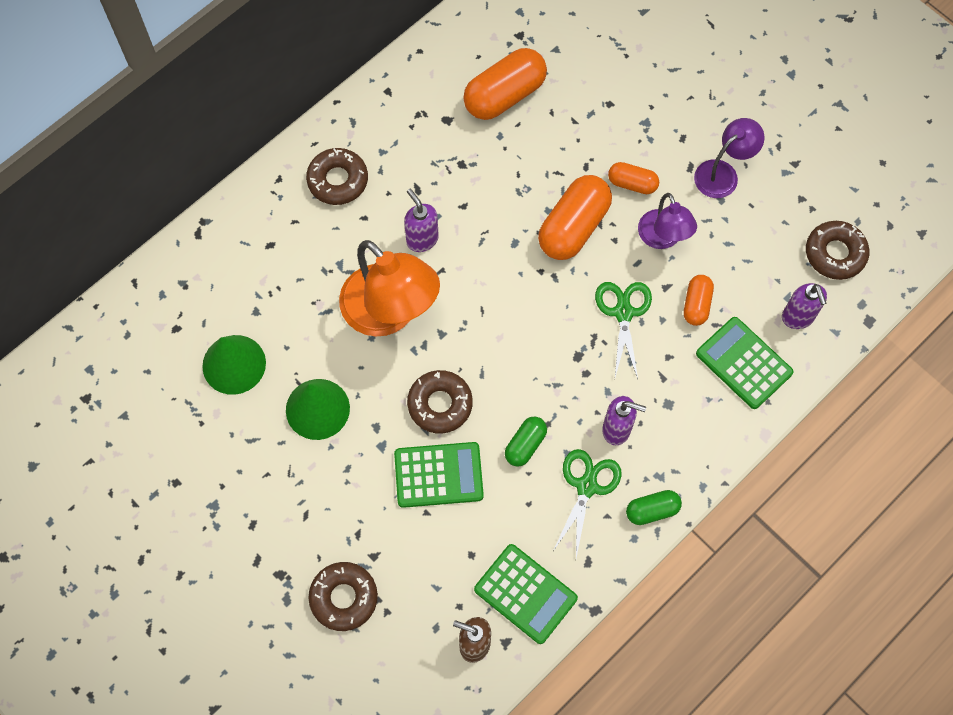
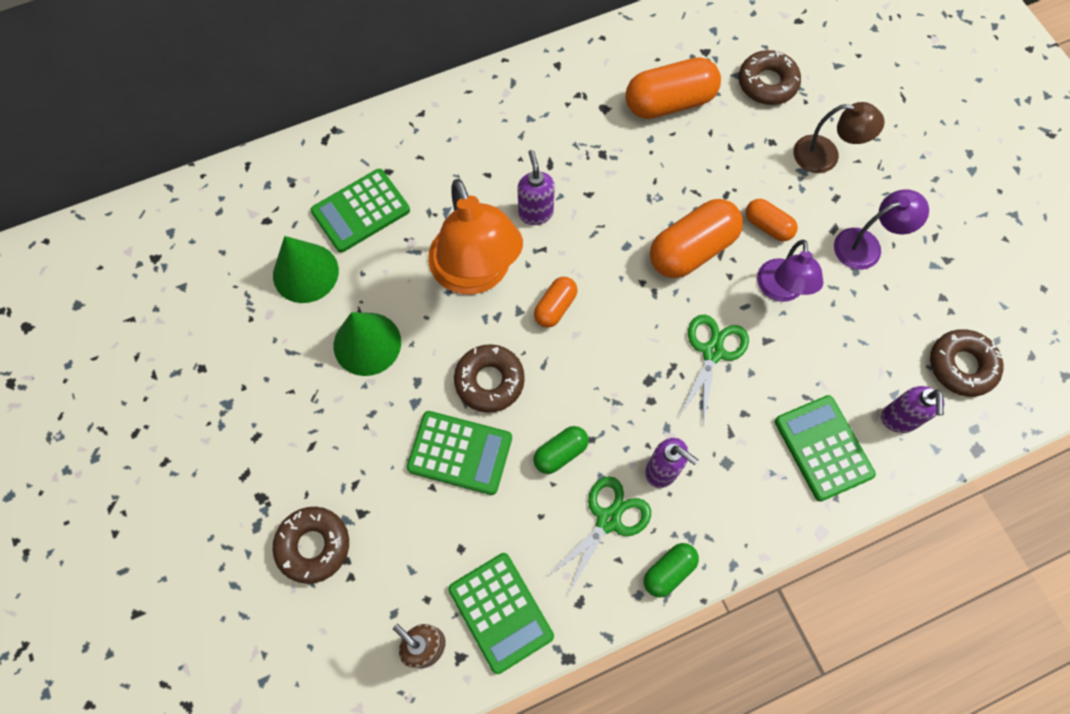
camera: 20 degrees right, 0 degrees up
brown donut [306,148,368,205] -> brown donut moved to [738,50,801,105]
green capsule [626,490,682,525] -> green capsule turned 45 degrees counterclockwise [644,543,699,597]
orange capsule [684,275,714,326] -> orange capsule moved to [534,277,578,328]
none -> green calculator [311,169,410,253]
none -> brown lamp [793,102,885,173]

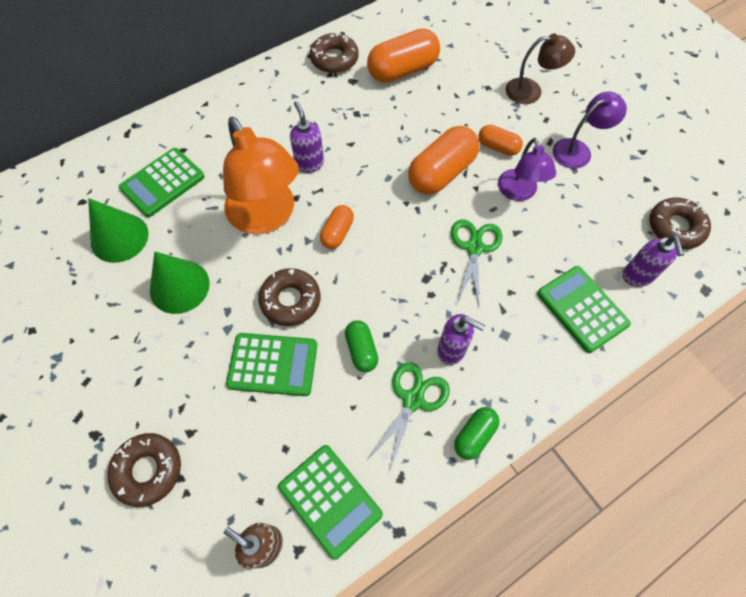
camera: 10 degrees left, 5 degrees down
green capsule [533,426,589,474] -> green capsule turned 60 degrees counterclockwise [345,320,378,372]
brown donut [738,50,801,105] -> brown donut moved to [310,32,359,73]

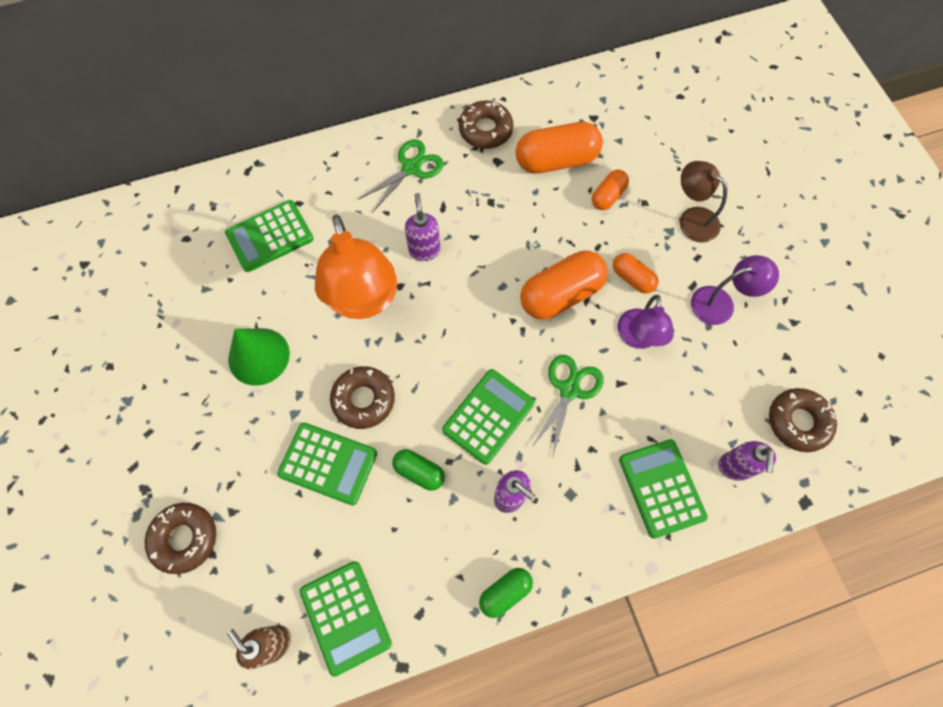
camera: 15 degrees right, 5 degrees up
green cone [88,198,149,263] -> none
orange capsule [320,205,354,249] -> orange capsule moved to [592,170,629,210]
green capsule [345,320,378,372] -> green capsule turned 60 degrees counterclockwise [392,449,445,491]
green scissors [367,362,450,472] -> green scissors moved to [358,139,444,213]
brown lamp [506,34,575,104] -> brown lamp turned 150 degrees counterclockwise [680,161,727,243]
none -> green calculator [442,369,535,465]

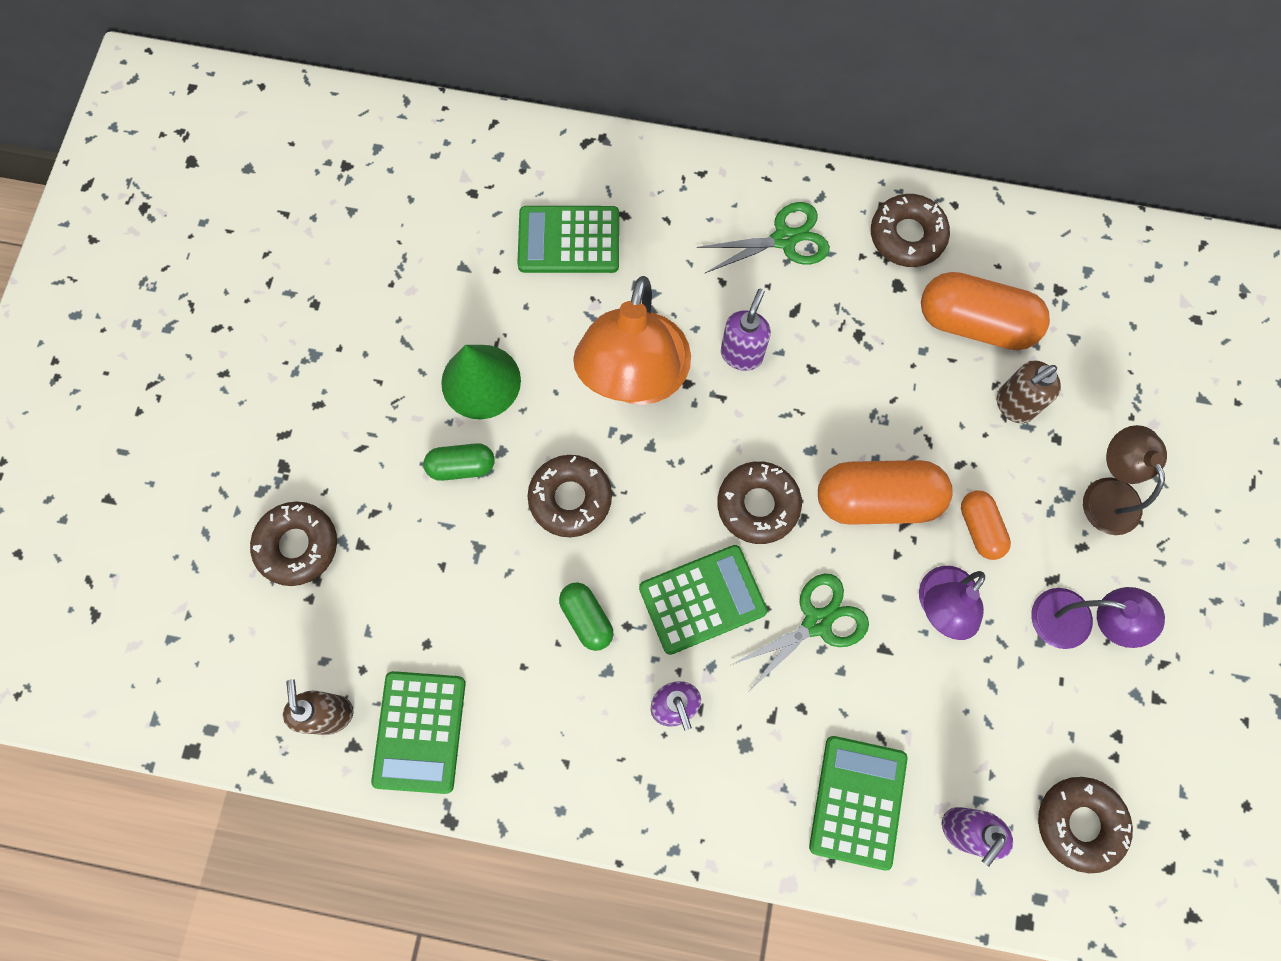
camera: 30 degrees right, 5 degrees up
green calculator [277,423,377,505] -> none
green capsule [479,568,533,618] -> green capsule moved to [423,443,495,481]
orange capsule [592,170,629,210] -> brown soap dispenser [997,360,1061,423]
none -> brown donut [717,461,802,544]

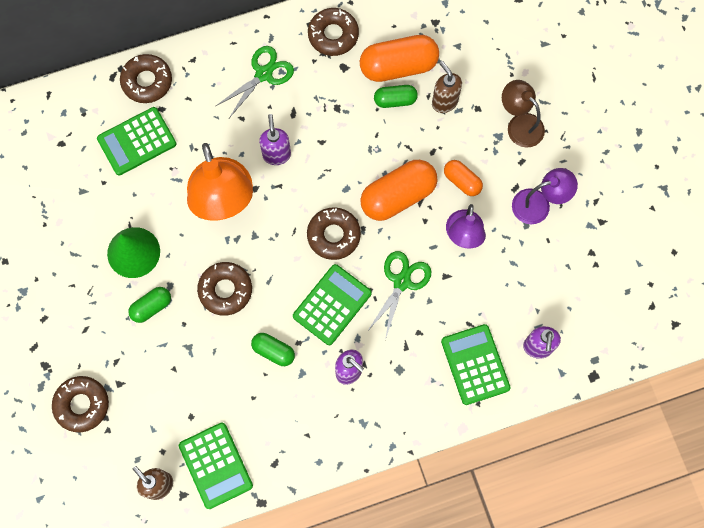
camera: 30 degrees left, 0 degrees up
brown soap dispenser [997,360,1061,423] -> brown soap dispenser turned 120 degrees clockwise [432,61,462,113]
brown donut [1038,777,1133,873] -> brown donut moved to [120,54,172,103]
none -> green capsule [374,85,418,108]

